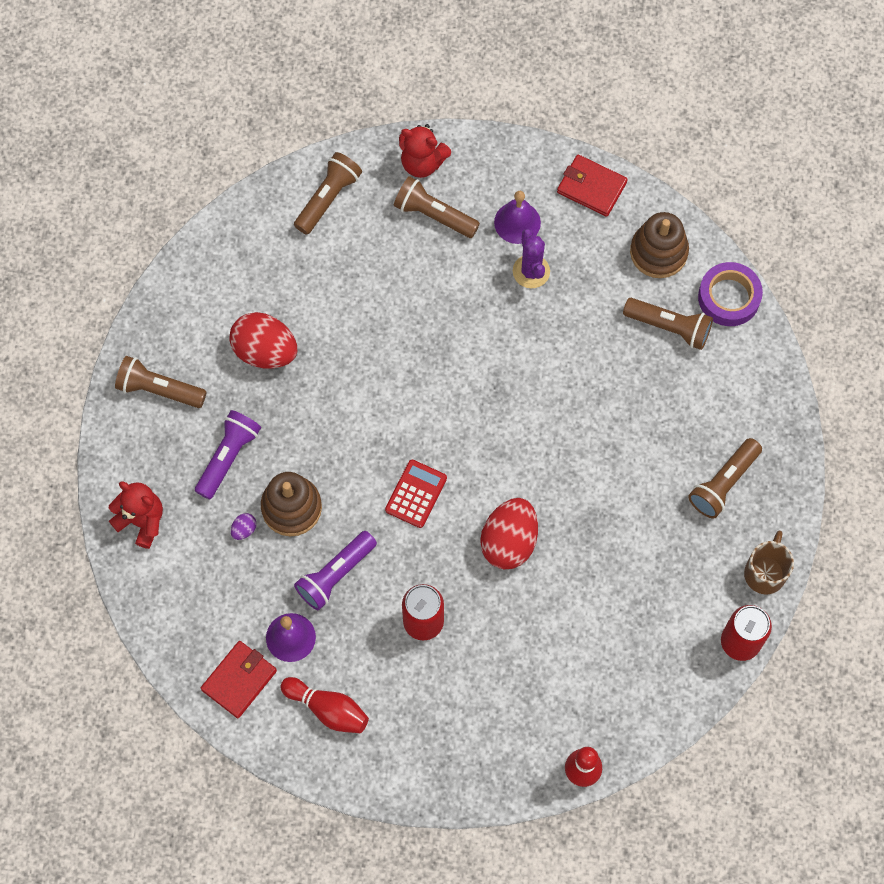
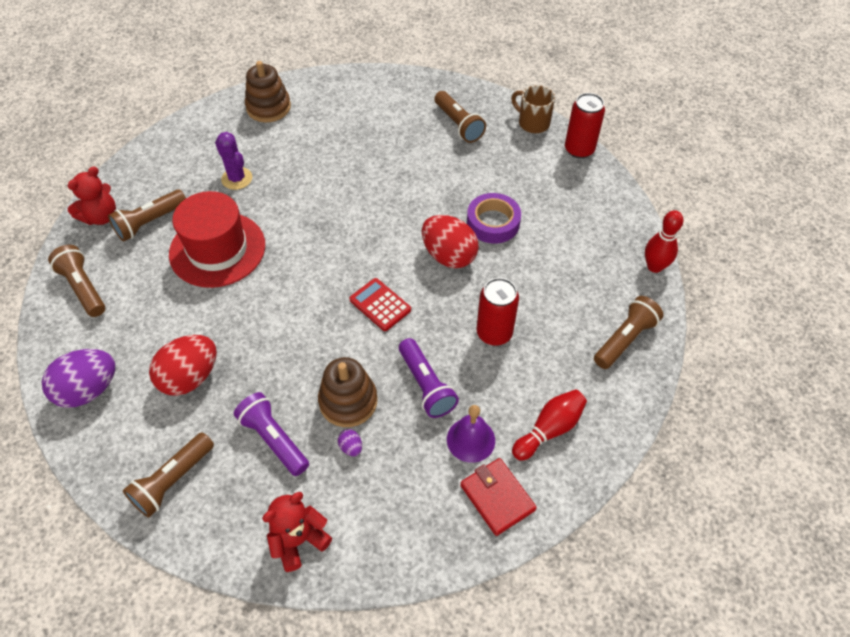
camera: 70 degrees left, 15 degrees down
purple bell [494,191,541,244] -> none
purple cactus [513,229,550,288] -> purple cactus turned 45 degrees clockwise [215,132,252,190]
red wallet [557,154,628,217] -> none
brown flashlight [623,298,713,350] -> brown flashlight moved to [594,296,663,369]
purple tape [698,262,763,326] -> purple tape moved to [467,193,521,244]
none -> purple egg [42,349,115,408]
none -> red hat [169,191,265,288]

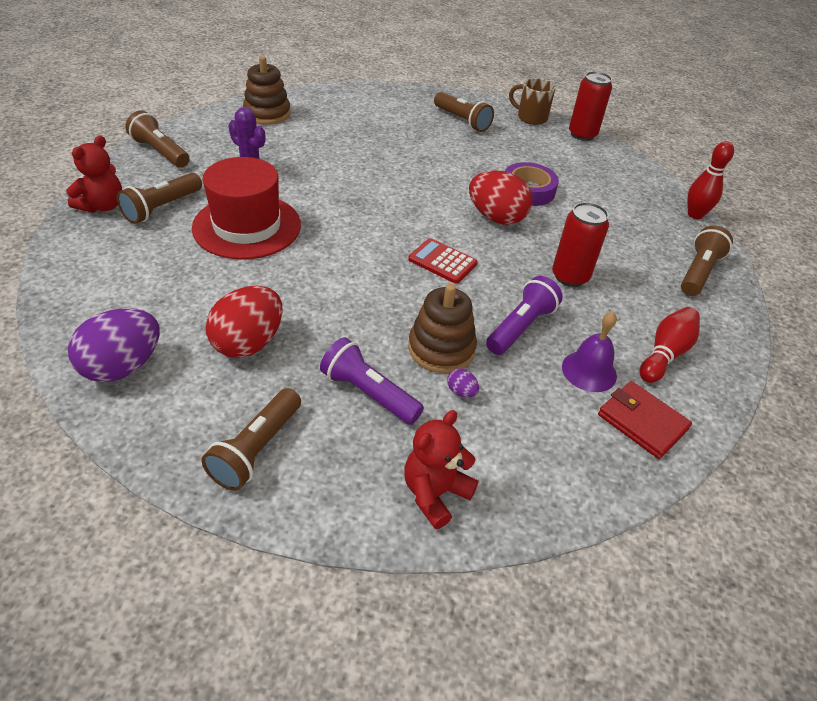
camera: 15 degrees left, 10 degrees down
brown flashlight [48,245,105,317] -> brown flashlight moved to [125,111,190,168]
purple flashlight [399,338,459,418] -> purple flashlight turned 105 degrees counterclockwise [486,276,563,355]

